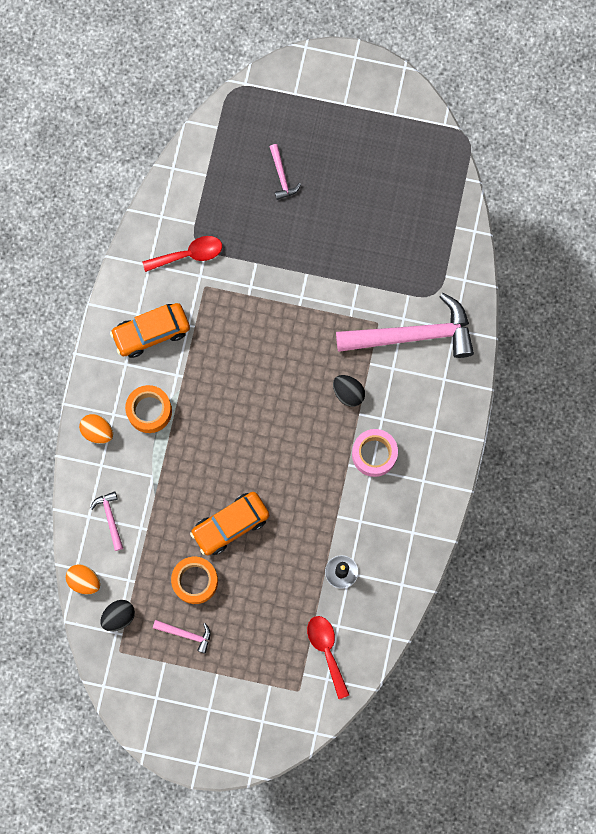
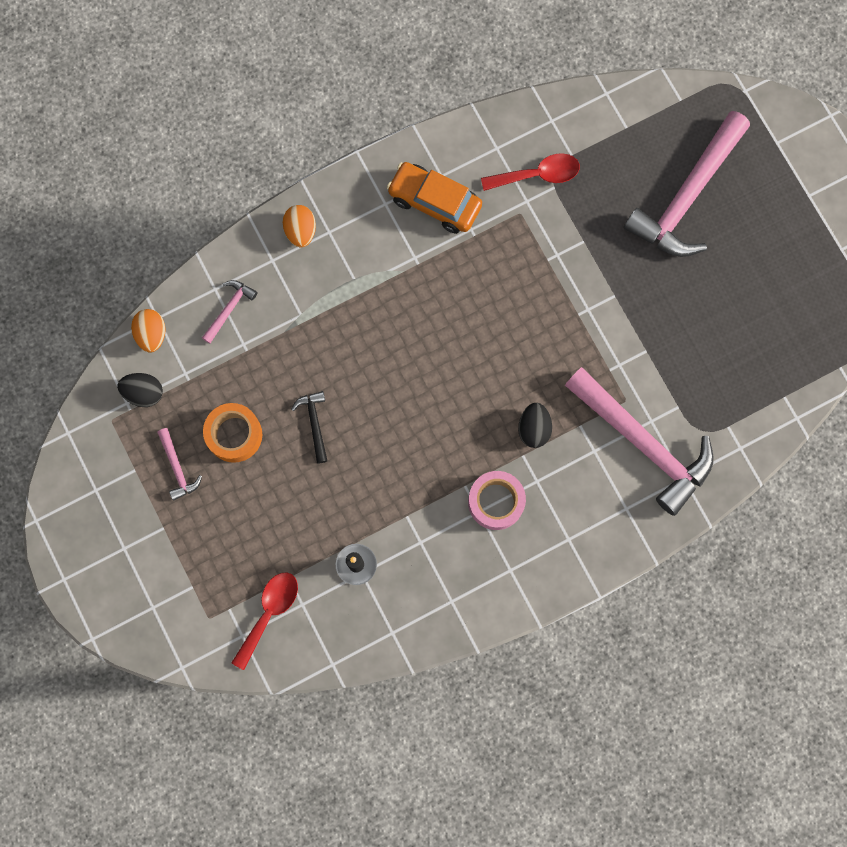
camera: 50 degrees right, 0 degrees up
orange tape [125,385,172,433] -> none
red spoon [142,236,222,272] -> red spoon turned 45 degrees counterclockwise [481,153,580,191]
orange car [190,492,269,555] -> black hammer [291,391,328,464]
pink hammer [270,144,301,200] -> pink hammer [624,111,750,257], size x2.36

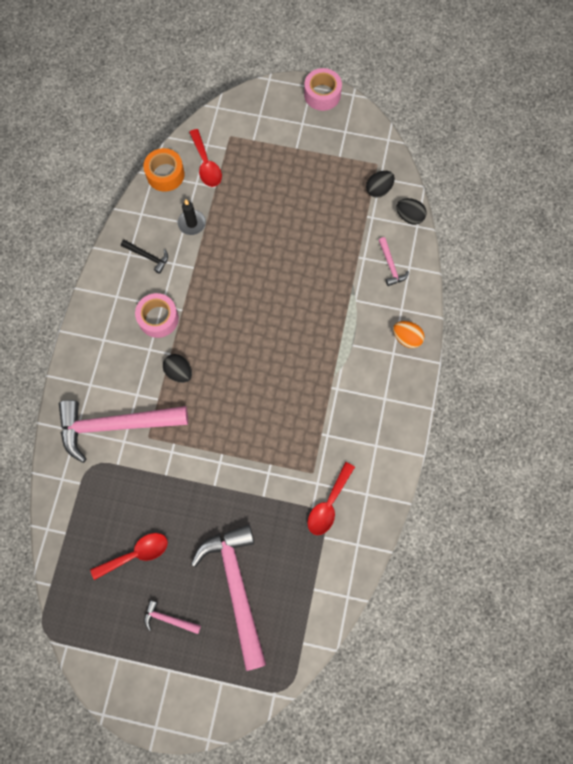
camera: 130 degrees right, 5 degrees down
orange egg [131,309,166,352] -> black egg [397,198,427,225]
pink hammer [157,428,202,501] -> pink hammer moved to [144,600,201,634]
orange tape [203,403,262,463] -> orange tape moved to [143,148,185,192]
black hammer [291,391,328,464] -> black hammer moved to [121,240,168,274]
orange car [387,162,482,234] -> none
none -> red spoon [90,533,168,580]
none -> pink tape [304,68,342,111]

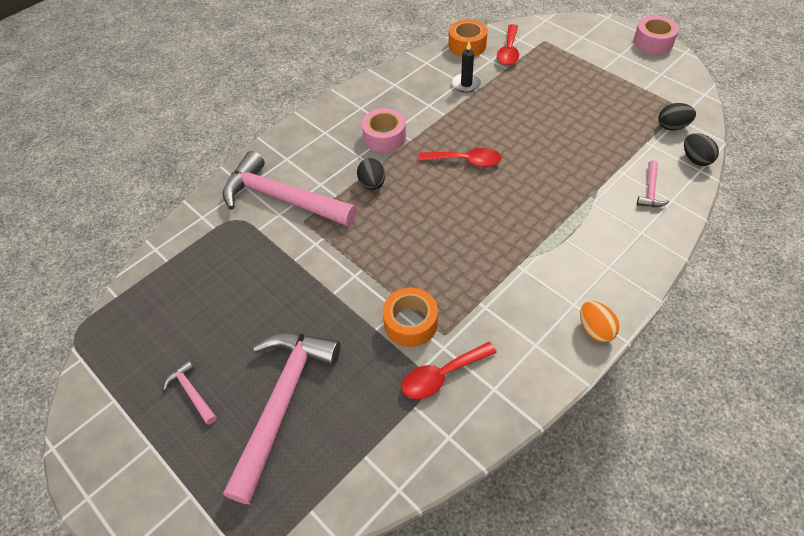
camera: 35 degrees right, 20 degrees down
red spoon [90,533,168,580] -> red spoon moved to [418,148,502,167]
black hammer [121,240,168,274] -> none
orange egg [393,321,424,348] -> orange egg moved to [580,301,619,343]
none -> orange tape [383,288,438,347]

